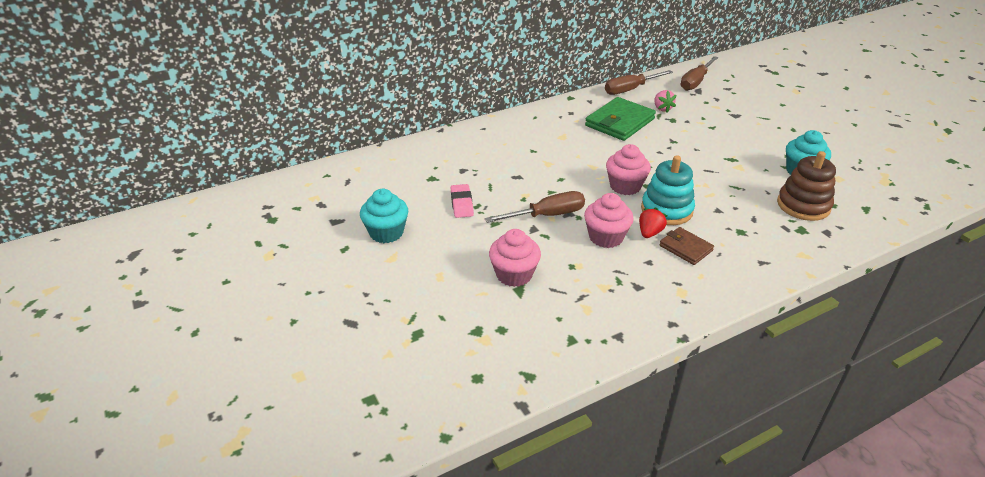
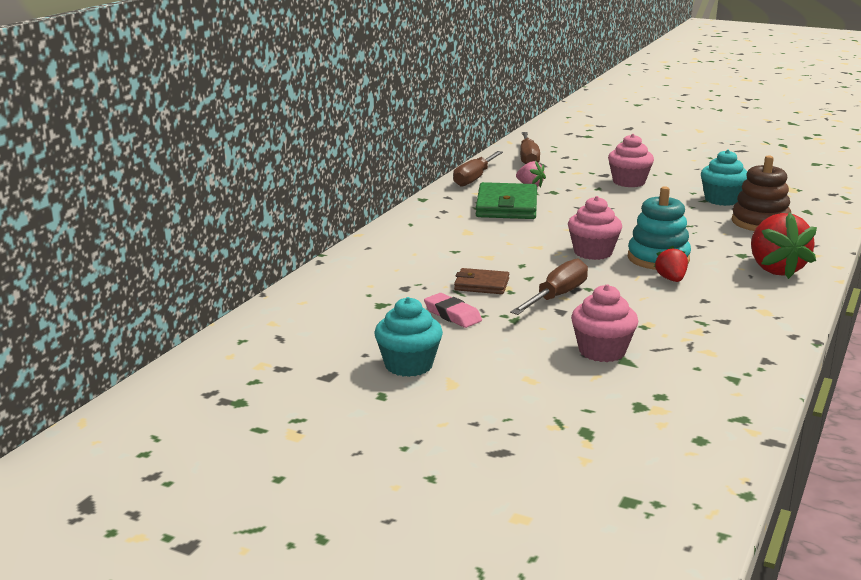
camera: 35 degrees left, 15 degrees down
pink cupcake [584,193,634,248] -> pink cupcake moved to [608,134,654,187]
brown wallet [659,227,714,265] -> brown wallet moved to [454,268,509,294]
none -> red strawberry [751,212,817,279]

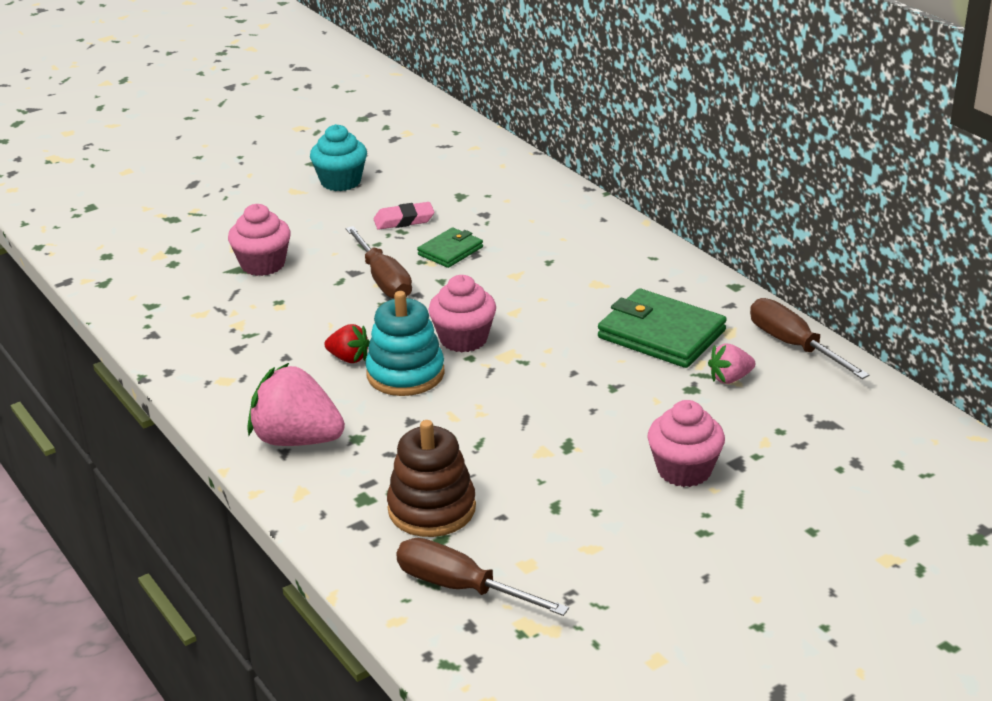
camera: 120 degrees right, 10 degrees up
brown wallet [454,268,509,294] -> green wallet [417,227,483,268]
brown screwdriver [520,132,540,164] -> brown screwdriver moved to [396,538,569,616]
turquoise cupcake [701,149,747,206] -> none
red strawberry [751,212,817,279] -> pink strawberry [247,363,345,446]

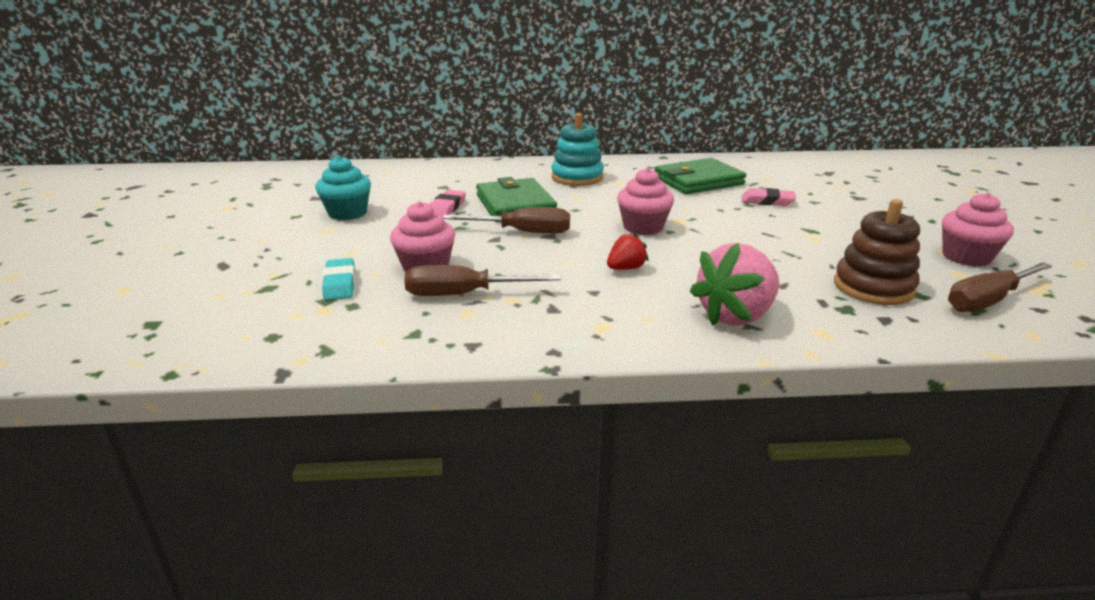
camera: 60 degrees left, 5 degrees down
turquoise stacking toy [365,291,445,396] -> turquoise stacking toy moved to [551,113,604,186]
green wallet [417,227,483,268] -> green wallet [476,177,557,222], size x1.77
pink cupcake [647,400,725,487] -> pink cupcake moved to [942,192,1014,267]
pink strawberry [708,343,756,384] -> none
brown screwdriver [750,298,869,379] -> brown screwdriver moved to [404,265,561,296]
none -> turquoise eraser [322,258,355,300]
none -> pink eraser [742,188,796,206]

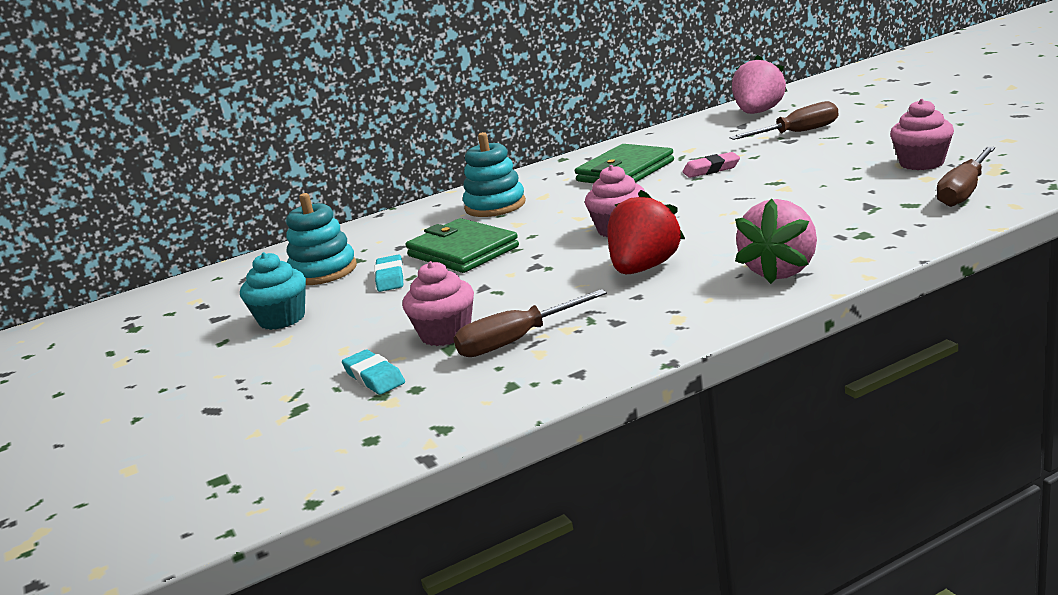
camera: 20 degrees left, 5 degrees down
pink eraser [429,190,466,217] -> turquoise eraser [374,255,404,292]
brown screwdriver [443,207,570,234] -> brown screwdriver moved to [729,101,838,140]
red strawberry [607,232,649,270] -> red strawberry [607,190,685,274], size x1.93
brown stacking toy [834,199,920,305] -> none
none -> turquoise stacking toy [286,193,357,285]
none -> pink strawberry [732,55,787,114]

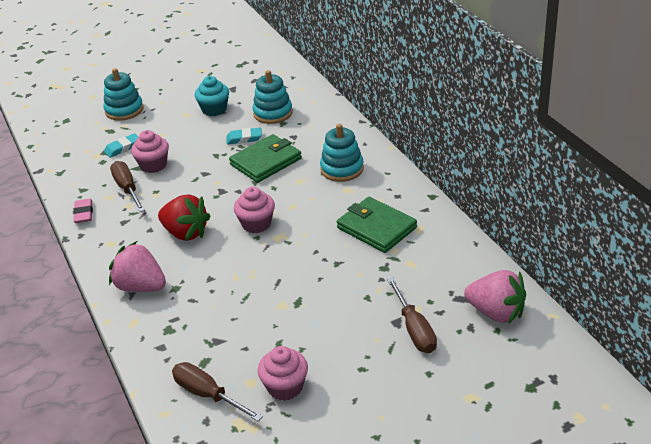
camera: 90 degrees right, 15 degrees up
pink eraser [682,152,740,178] -> pink eraser moved to [73,199,93,223]
none -> turquoise stacking toy [103,68,144,121]

